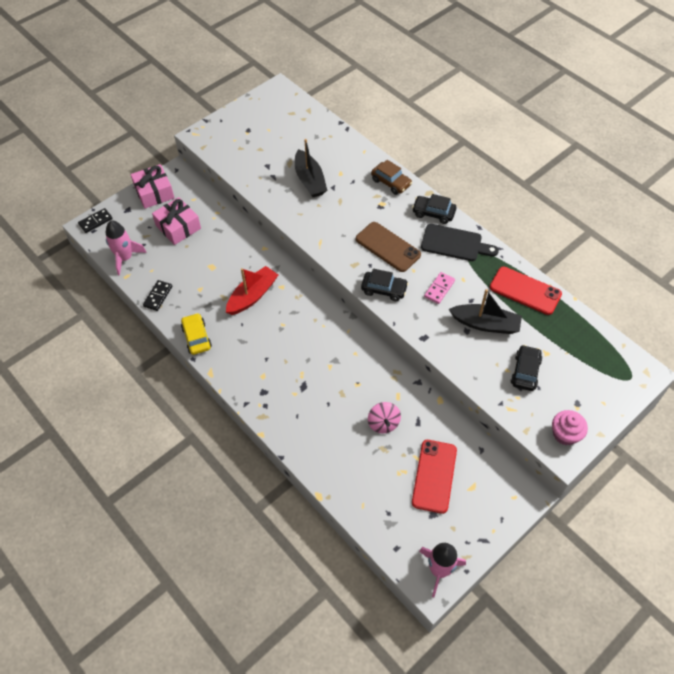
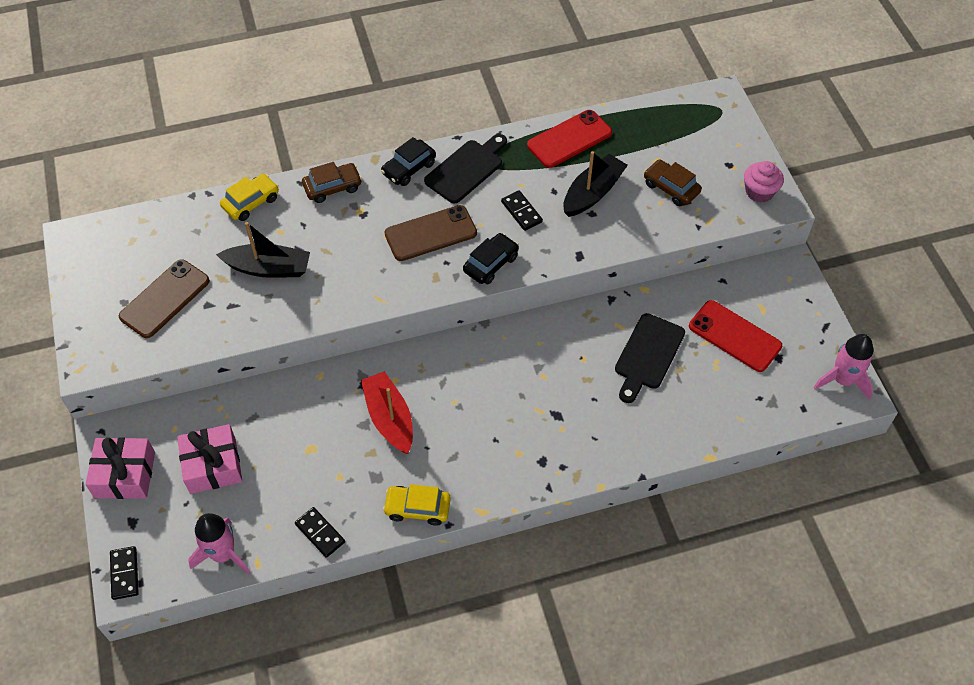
camera: 65 degrees left, 0 degrees up
pink spinning top [368,402,401,434] -> black cutting board [615,313,685,403]
pink domino [424,272,455,304] -> black domino [501,190,543,231]
black car [511,345,543,391] -> brown car [644,159,702,206]
none -> brown phone [119,259,210,338]
none -> yellow car [220,174,279,221]

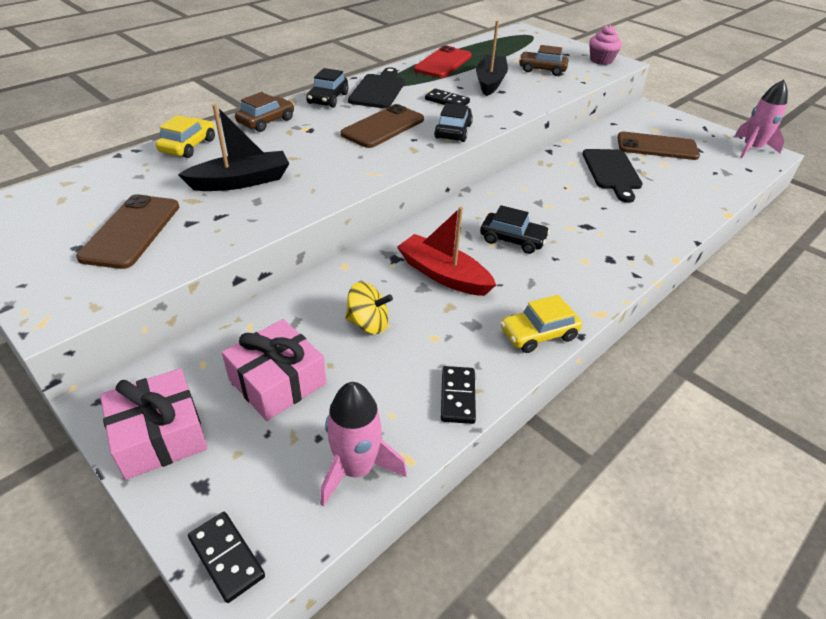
camera: 30 degrees left, 15 degrees down
black domino [295,507,345,558] -> black domino turned 75 degrees clockwise [441,366,476,424]
red phone [689,300,782,372] -> brown phone [617,132,700,160]
none -> yellow spinning top [345,282,393,334]
none -> black car [480,205,550,254]

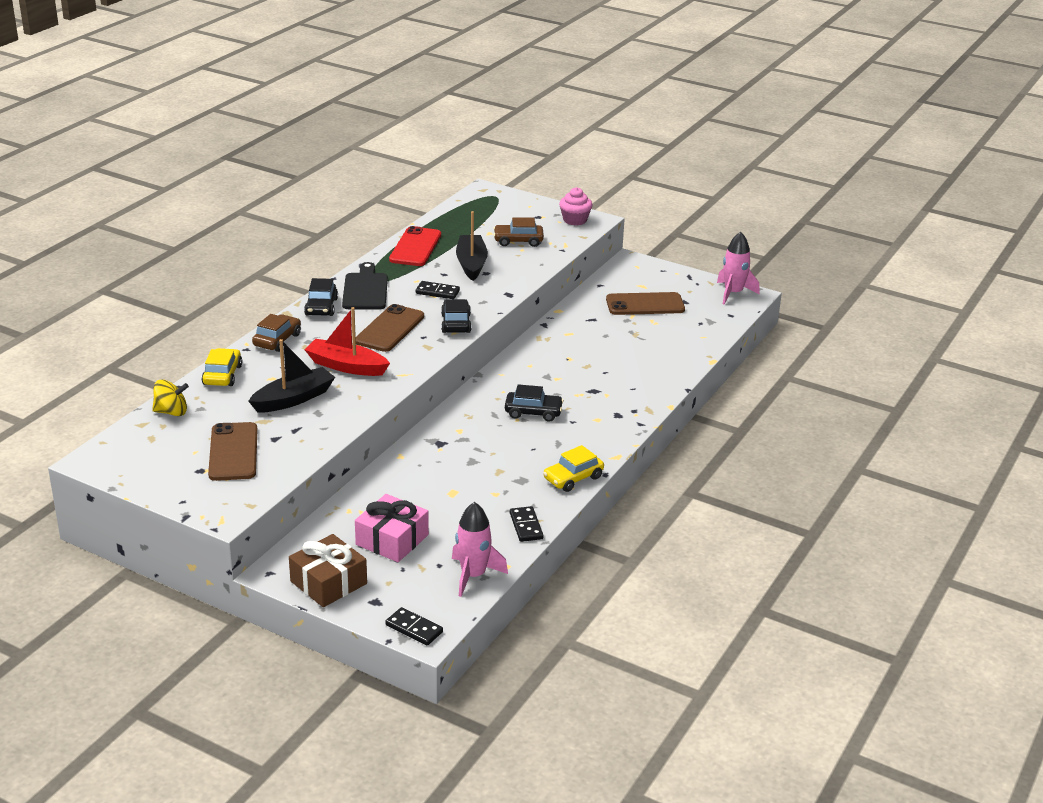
camera: 15 degrees left, 10 degrees down
pink gift [100,368,208,480] -> brown gift [289,534,367,607]
yellow spinning top [345,282,393,334] -> yellow spinning top moved to [152,379,189,416]
red boat [397,207,496,296] -> red boat moved to [304,307,390,376]
black cutting board [583,149,643,203] -> none

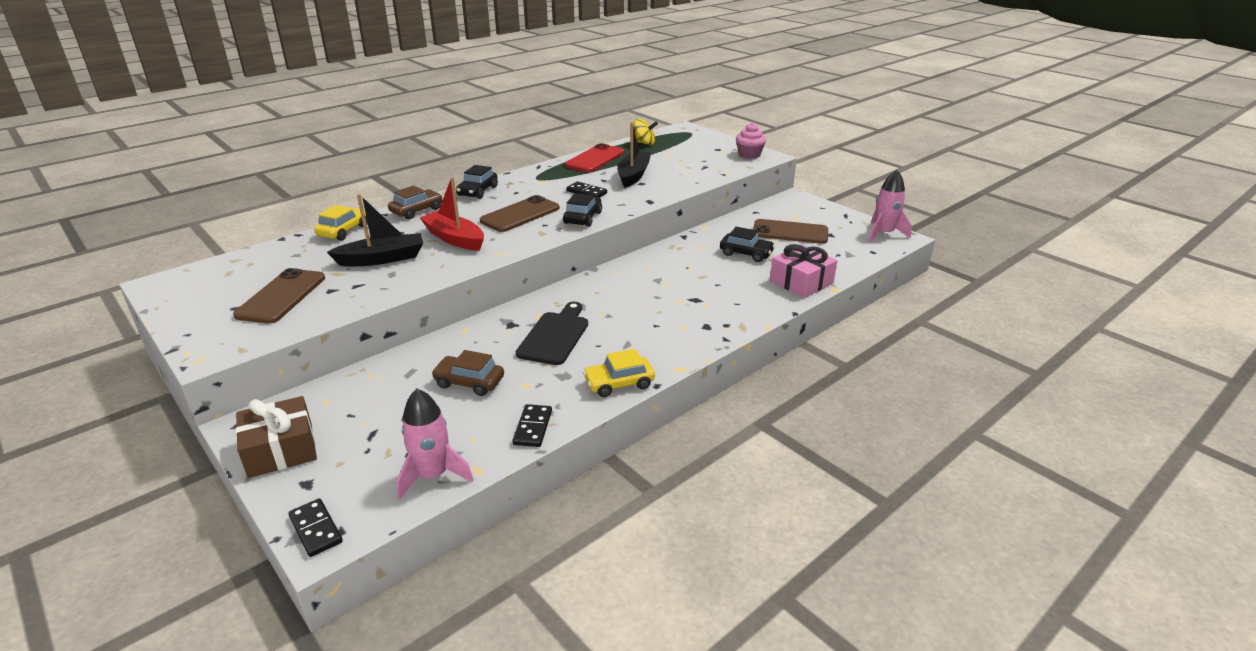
camera: 20 degrees right, 0 degrees up
yellow spinning top [152,379,189,416] -> yellow spinning top moved to [634,118,658,145]
black cutting board [342,262,388,310] -> black cutting board moved to [516,302,588,365]
pink gift [355,494,429,562] -> pink gift moved to [770,244,837,298]
brown car [493,217,544,247] -> brown car moved to [431,350,504,396]
black car [505,384,564,422] -> black car moved to [720,227,775,262]

